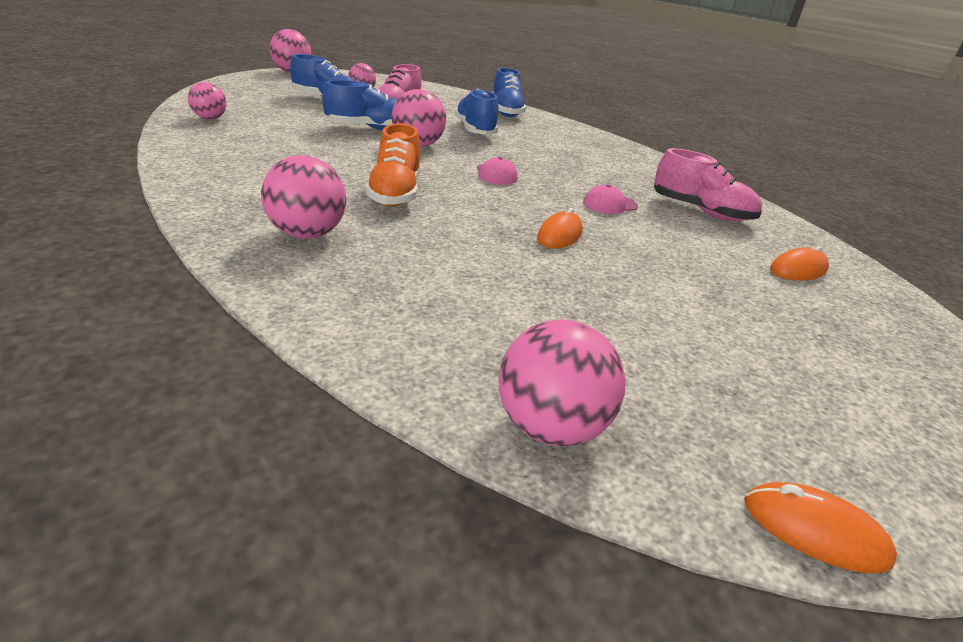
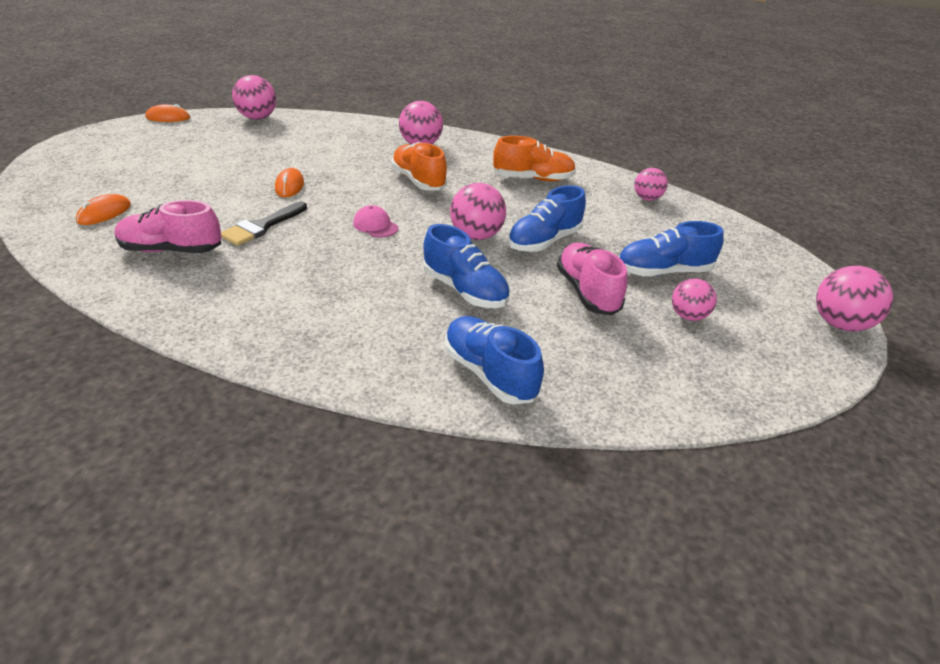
camera: 150 degrees right, 5 degrees up
pink cap [583,184,638,214] -> black brush [221,202,307,246]
none -> orange shoe [493,136,576,181]

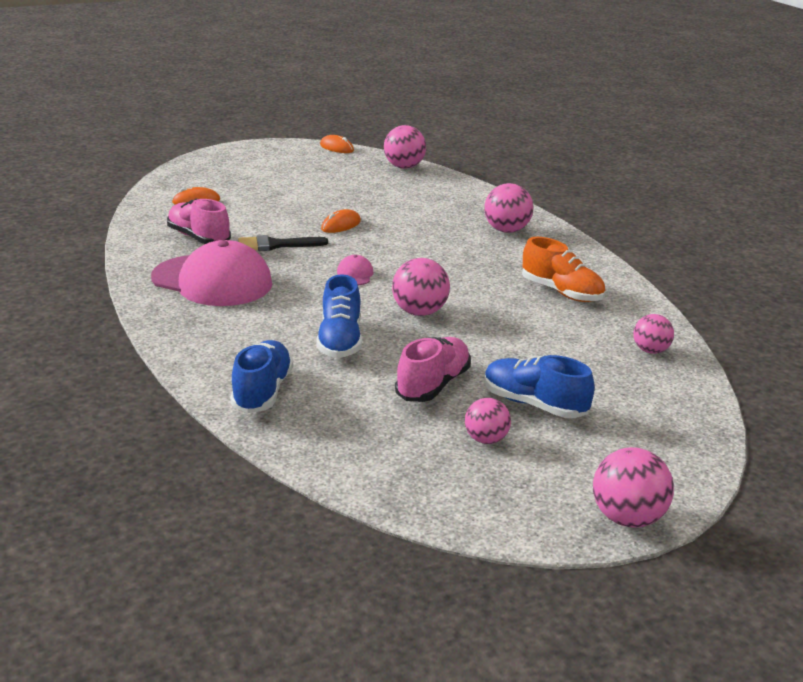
camera: 45 degrees right, 10 degrees down
orange shoe [391,142,448,190] -> none
blue shoe [508,185,586,252] -> none
none -> pink cap [151,240,272,306]

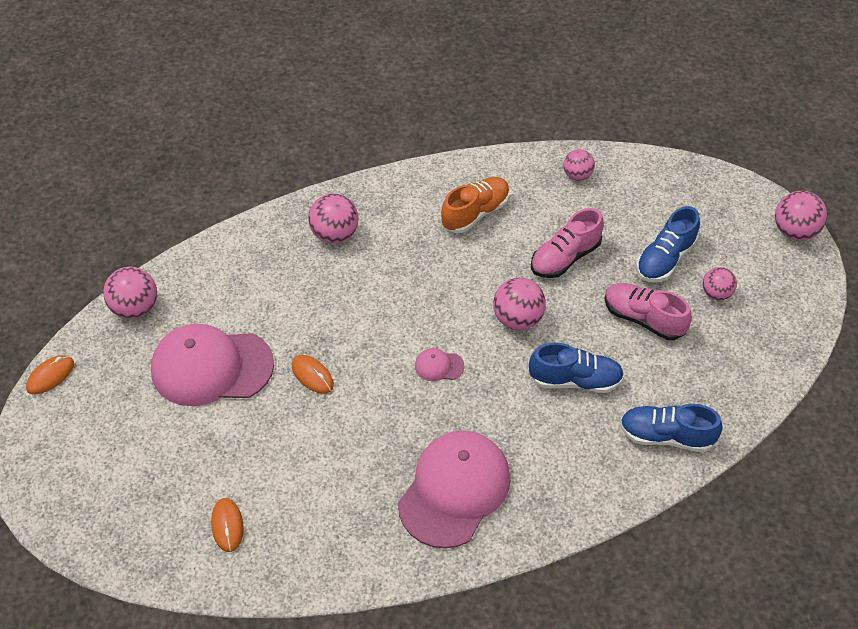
camera: 85 degrees left, 25 degrees up
pink shoe [167,199,231,244] -> pink shoe moved to [531,208,604,278]
black brush [238,235,328,251] -> none
none -> pink cap [151,324,274,406]

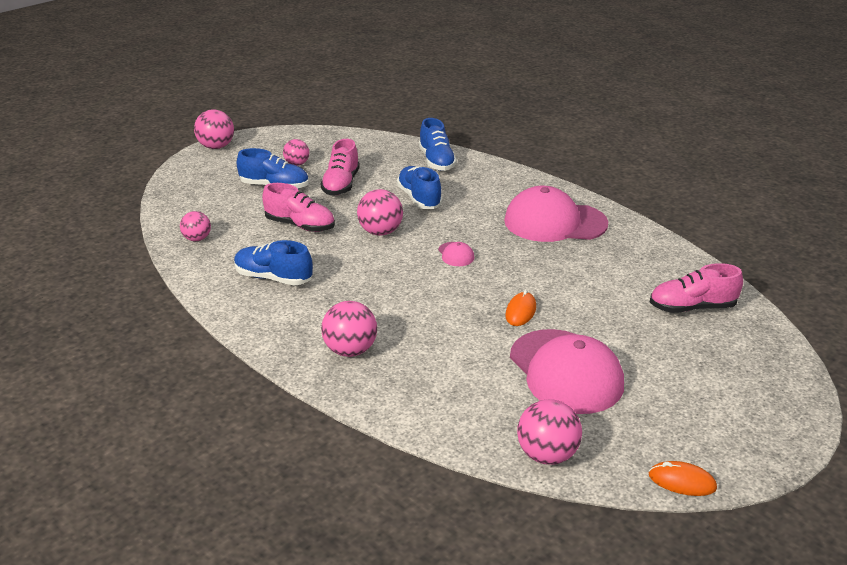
camera: 115 degrees left, 20 degrees down
orange mouse [211,498,244,552] -> pink shoe [650,263,743,313]
orange shoe [441,177,510,233] -> blue shoe [234,240,313,286]

